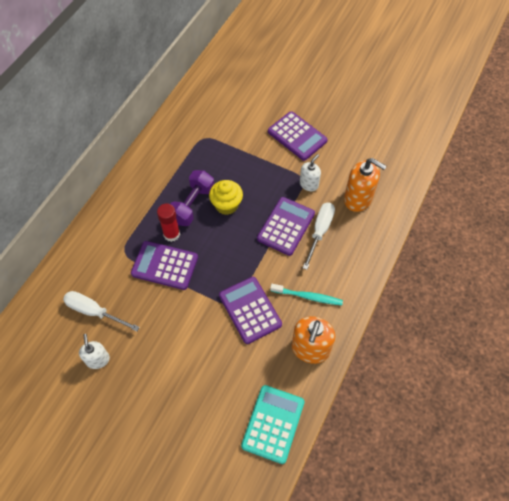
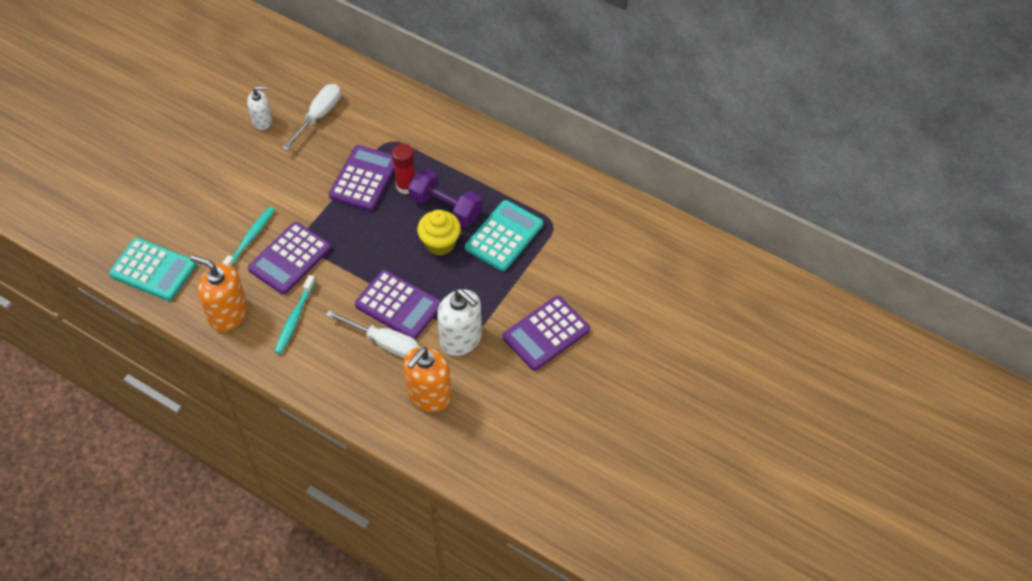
camera: 95 degrees right, 5 degrees down
purple calculator [219,277,282,344] -> purple calculator turned 150 degrees clockwise [248,222,331,294]
white soap dispenser [300,154,321,191] -> white soap dispenser [437,289,482,356], size x1.66
none -> turquoise toothbrush [221,207,275,266]
none -> turquoise calculator [465,200,543,271]

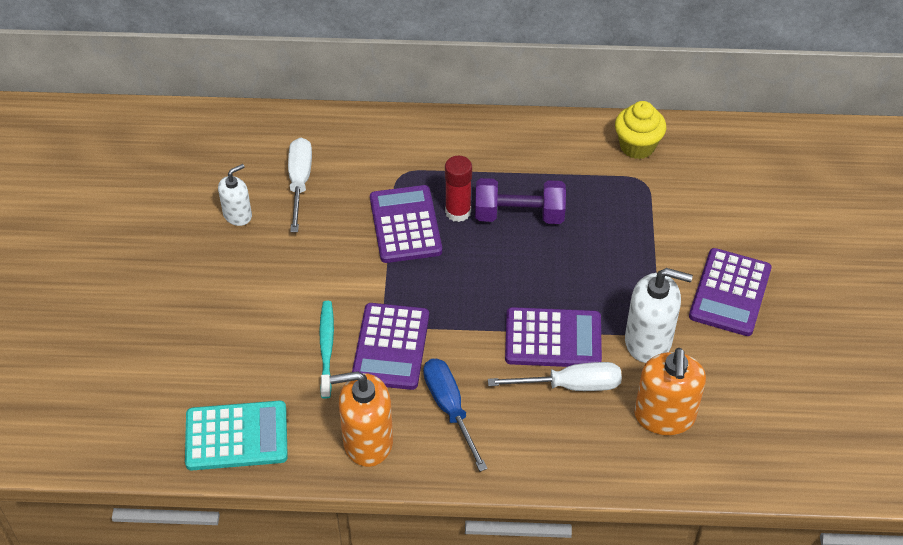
camera: 30 degrees left, 5 degrees down
turquoise toothbrush [274,275,316,354] -> blue screwdriver [423,359,488,472]
yellow cupcake [417,210,461,256] -> yellow cupcake moved to [615,101,666,159]
turquoise calculator [465,200,543,271] -> none

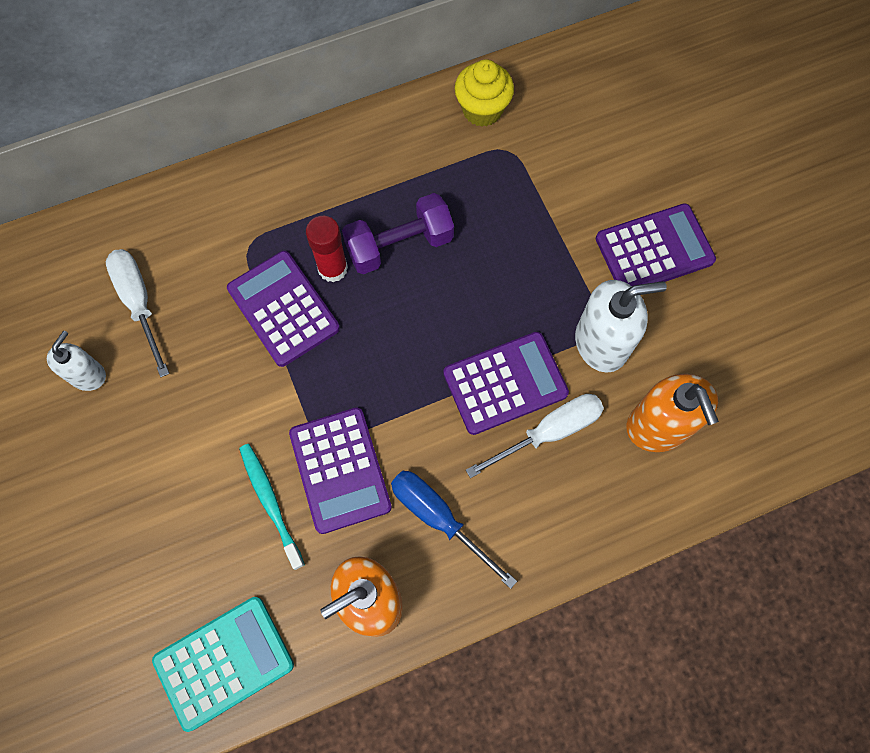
camera: 25 degrees left, 20 degrees up
purple calculator [689,248,772,336] -> purple calculator turned 105 degrees counterclockwise [596,203,716,286]

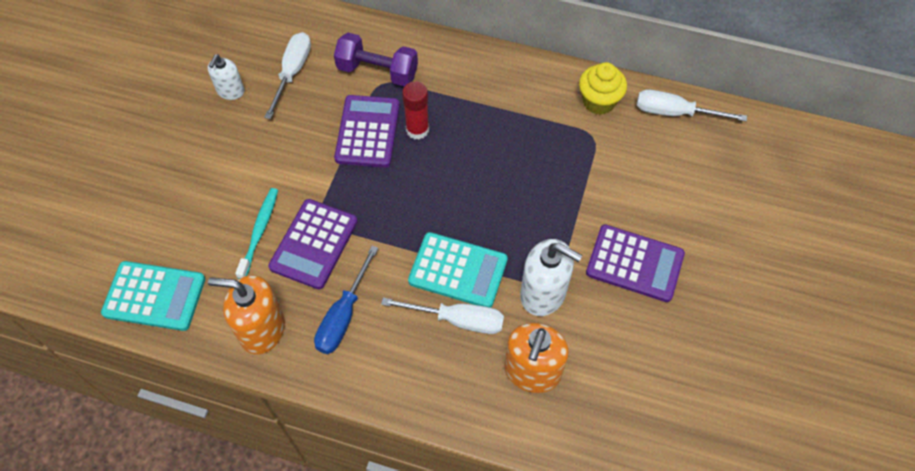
camera: 40 degrees right, 10 degrees down
white soap dispenser [47,331,106,391] -> white soap dispenser turned 135 degrees clockwise [208,54,244,100]
purple dumbbell [342,193,454,274] -> purple dumbbell moved to [334,33,418,86]
blue screwdriver [391,471,517,589] -> blue screwdriver turned 150 degrees counterclockwise [314,246,379,354]
purple calculator [443,332,569,435] -> turquoise calculator [408,232,508,308]
none -> white screwdriver [637,89,747,121]

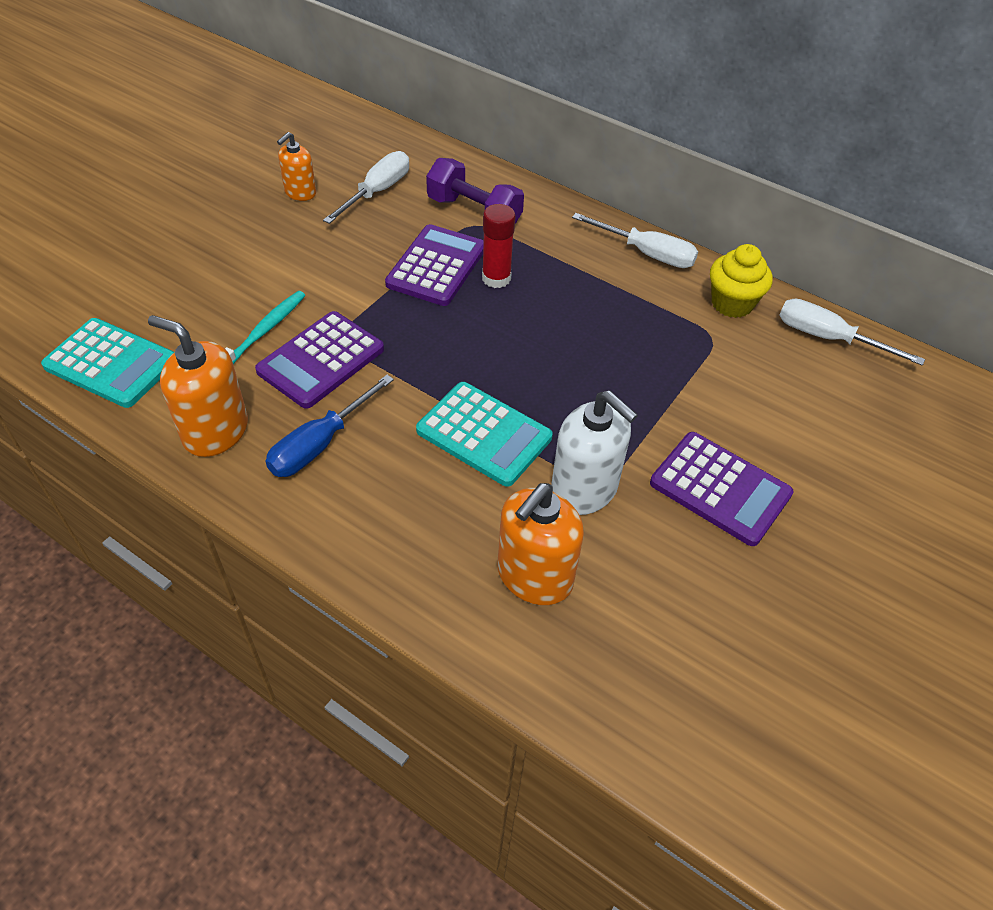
camera: 15 degrees right, 10 degrees down
white soap dispenser [208,54,244,100] -> orange soap dispenser [277,132,316,201]
white screwdriver [381,298,504,334] -> white screwdriver moved to [572,213,698,268]

